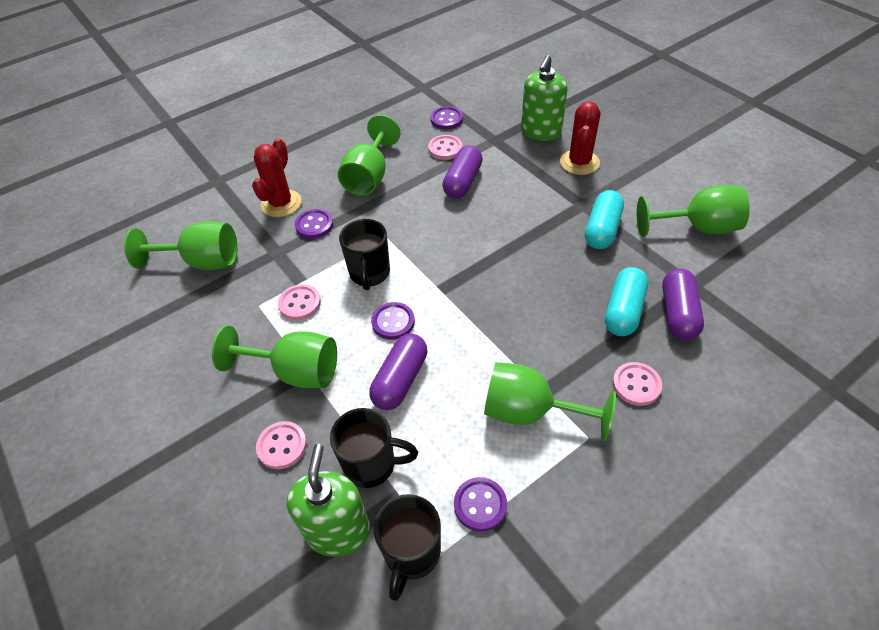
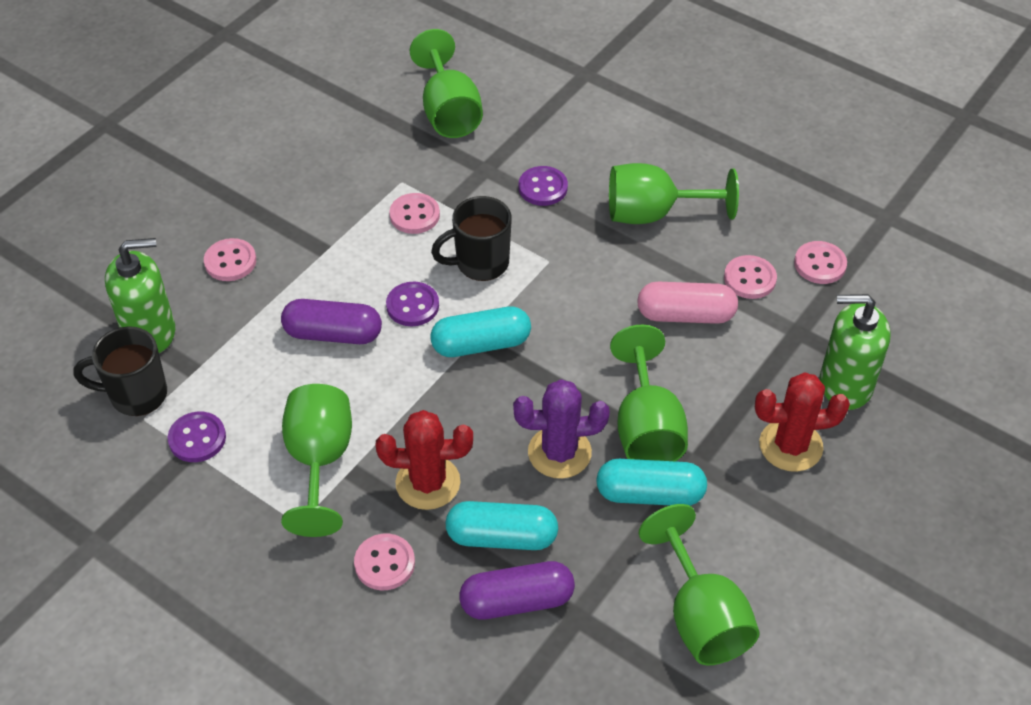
camera: 70 degrees right, 0 degrees up
green goblet [212,326,337,388] -> green goblet moved to [610,325,688,461]
red cactus [252,138,301,217] -> red cactus moved to [375,410,473,510]
black mug [330,408,418,488] -> none
purple button [430,106,463,129] -> pink button [794,241,847,284]
purple capsule [442,145,483,199] -> pink capsule [637,282,738,324]
none -> turquoise capsule [430,307,531,357]
none -> purple cactus [513,379,610,479]

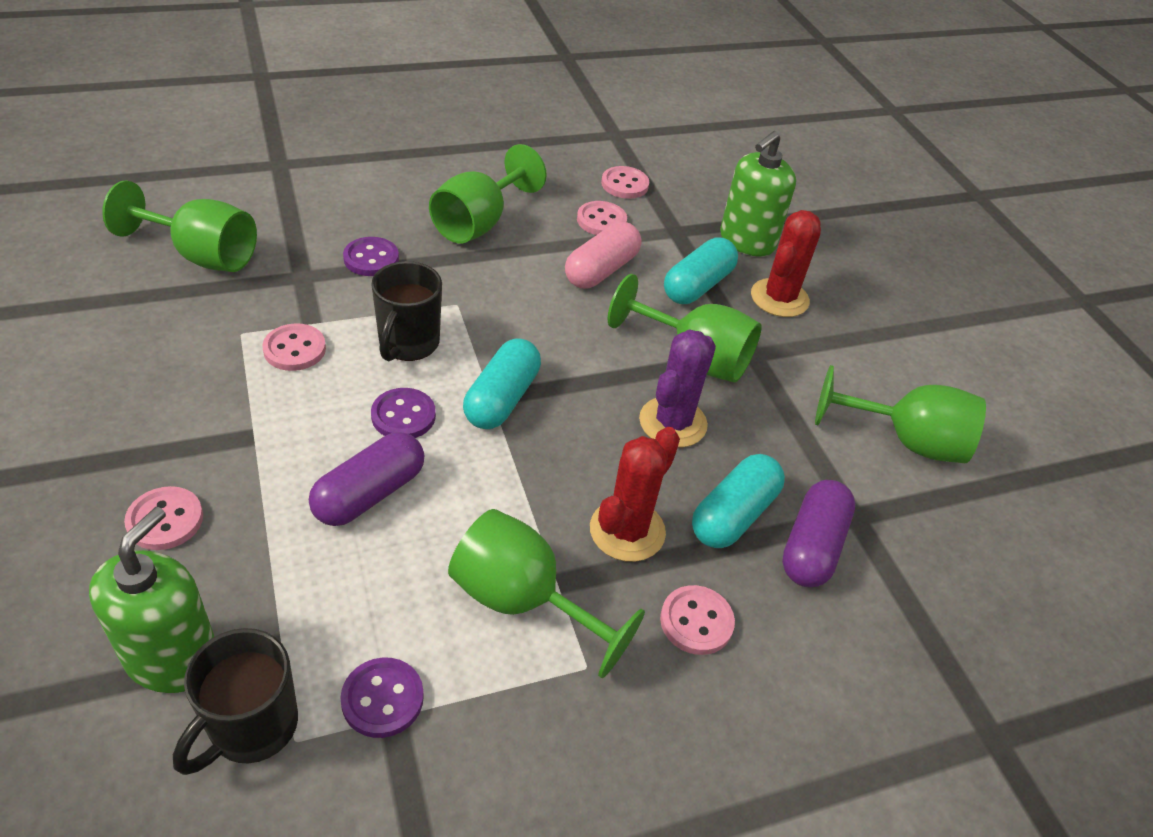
camera: 60 degrees left, 5 degrees down
turquoise capsule [596,459,707,506] -> turquoise capsule moved to [664,237,738,304]

